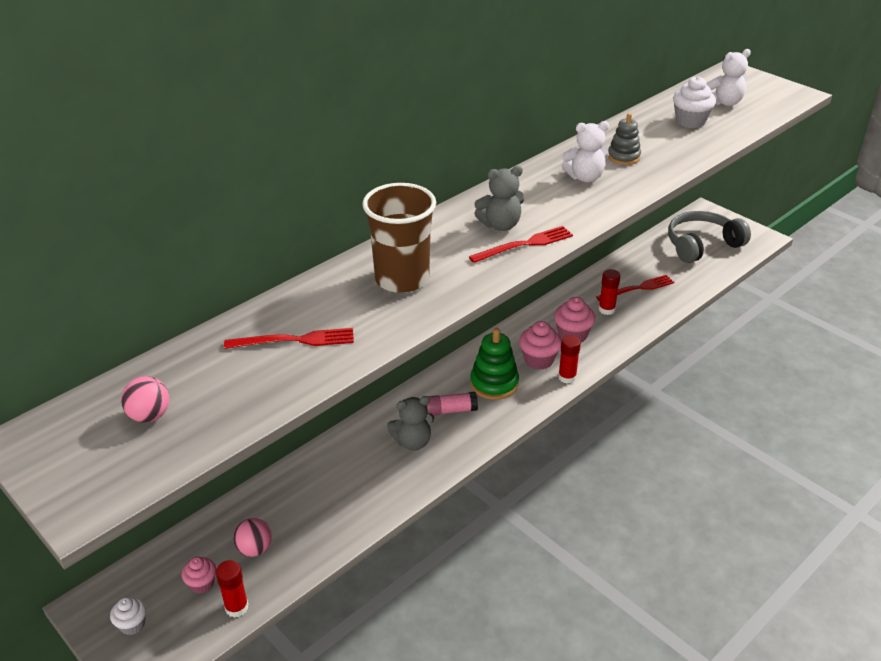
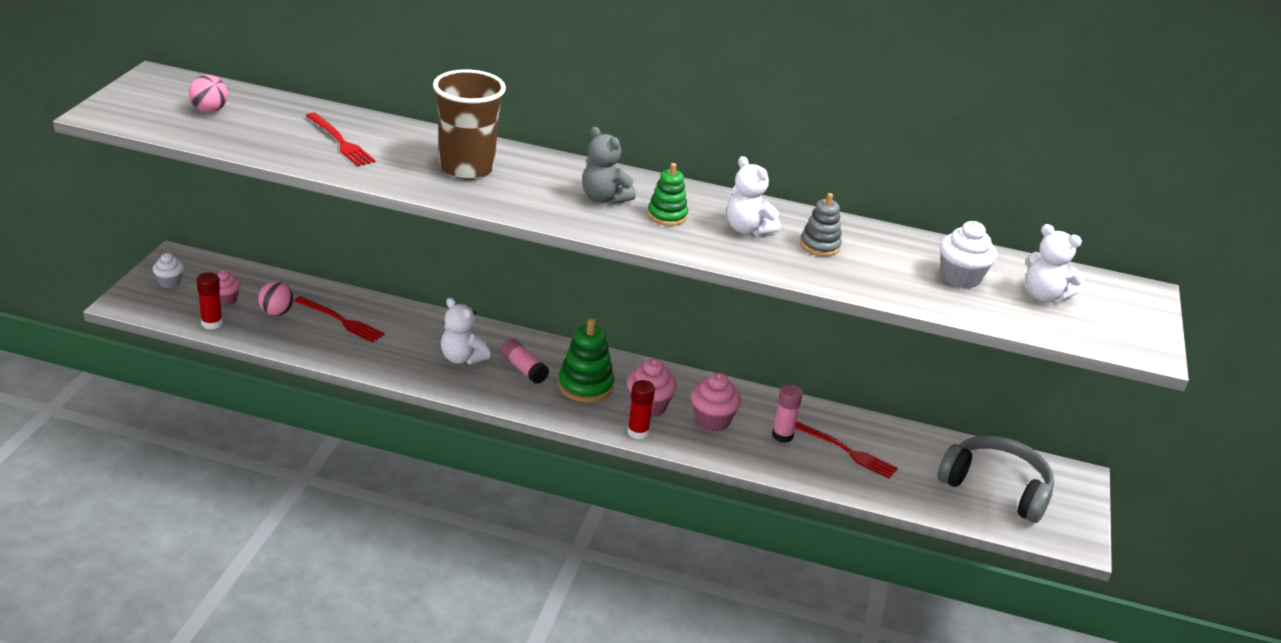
camera: 55 degrees right, 5 degrees down
grey teddy bear [387,396,434,451] -> white teddy bear [441,298,490,364]
red fork [469,226,573,263] -> red fork moved to [294,296,385,343]
red glue stick [599,269,620,315] -> pink glue stick [772,384,803,443]
none -> green stacking toy [647,163,688,226]

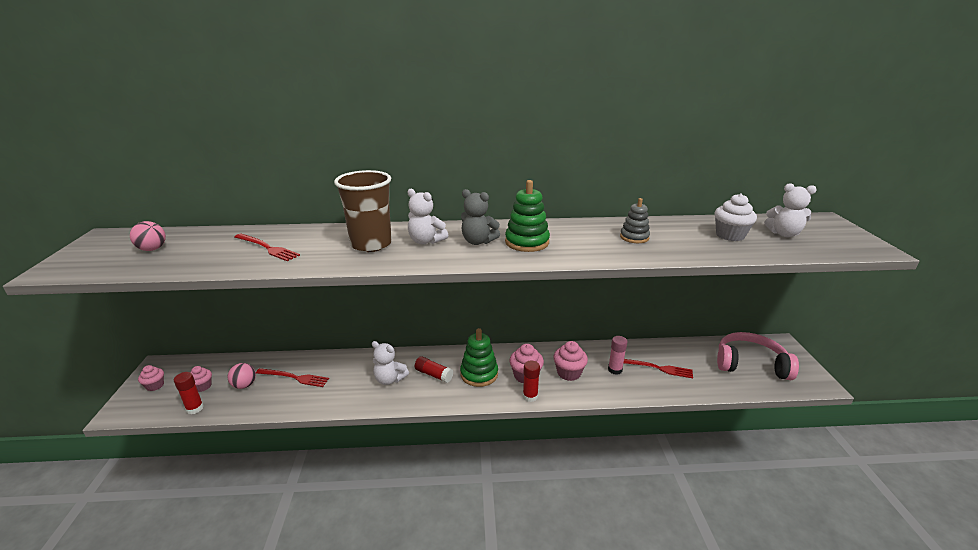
camera: 15 degrees left, 5 degrees down
white cupcake [153,253,184,288] -> pink cupcake [138,365,164,391]
pink glue stick [500,339,549,384] -> red glue stick [415,356,453,383]
green stacking toy [647,163,688,226] -> green stacking toy [505,180,550,252], size x1.52
white teddy bear [727,156,780,236] -> white teddy bear moved to [407,189,448,244]
grey headphones [938,435,1054,523] -> pink headphones [717,332,799,380]

